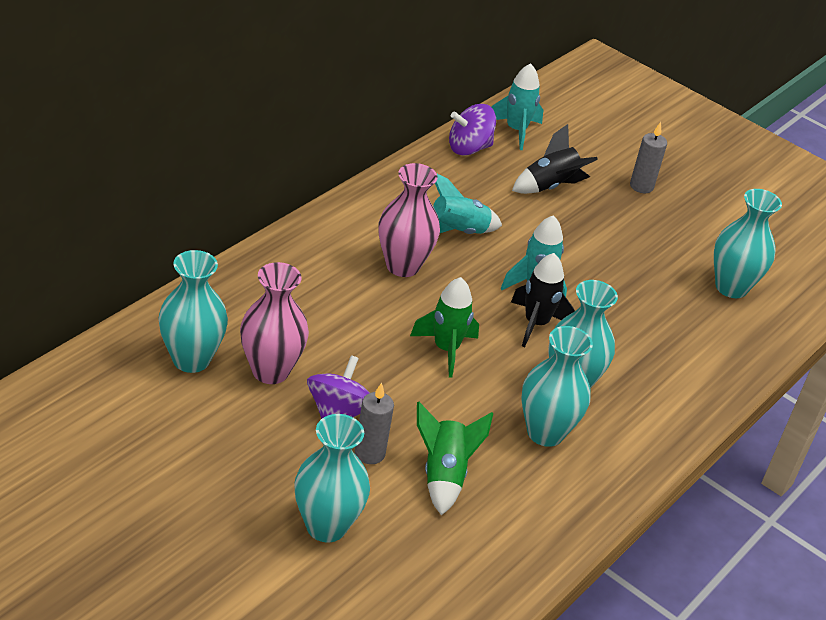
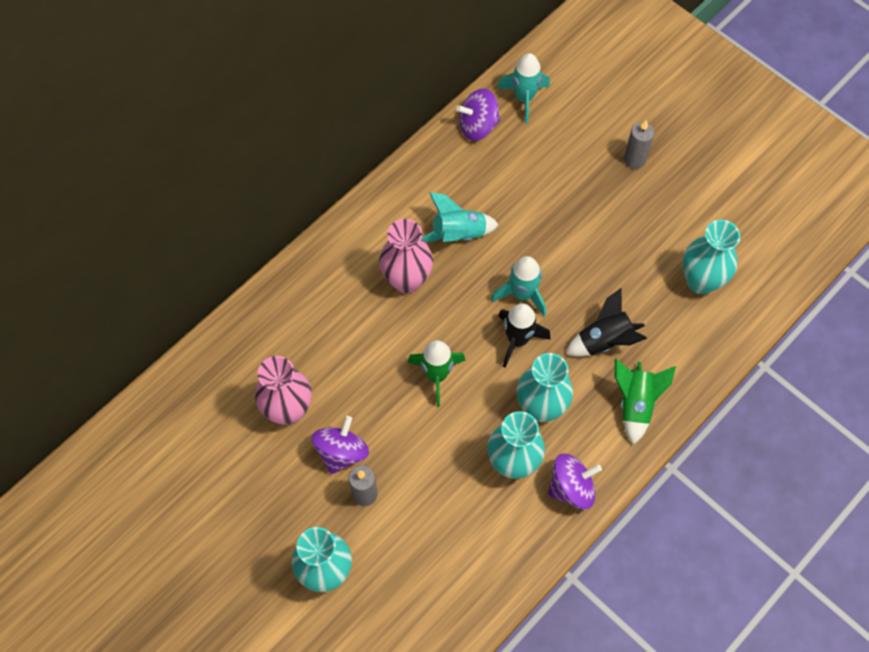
camera: 10 degrees right, 25 degrees up
turquoise vase [158,250,228,373] -> none
green rocket [417,402,493,515] -> green rocket moved to [615,359,676,445]
black rocket [512,124,598,194] -> black rocket moved to [566,288,647,357]
none -> purple spinning top [548,454,602,509]

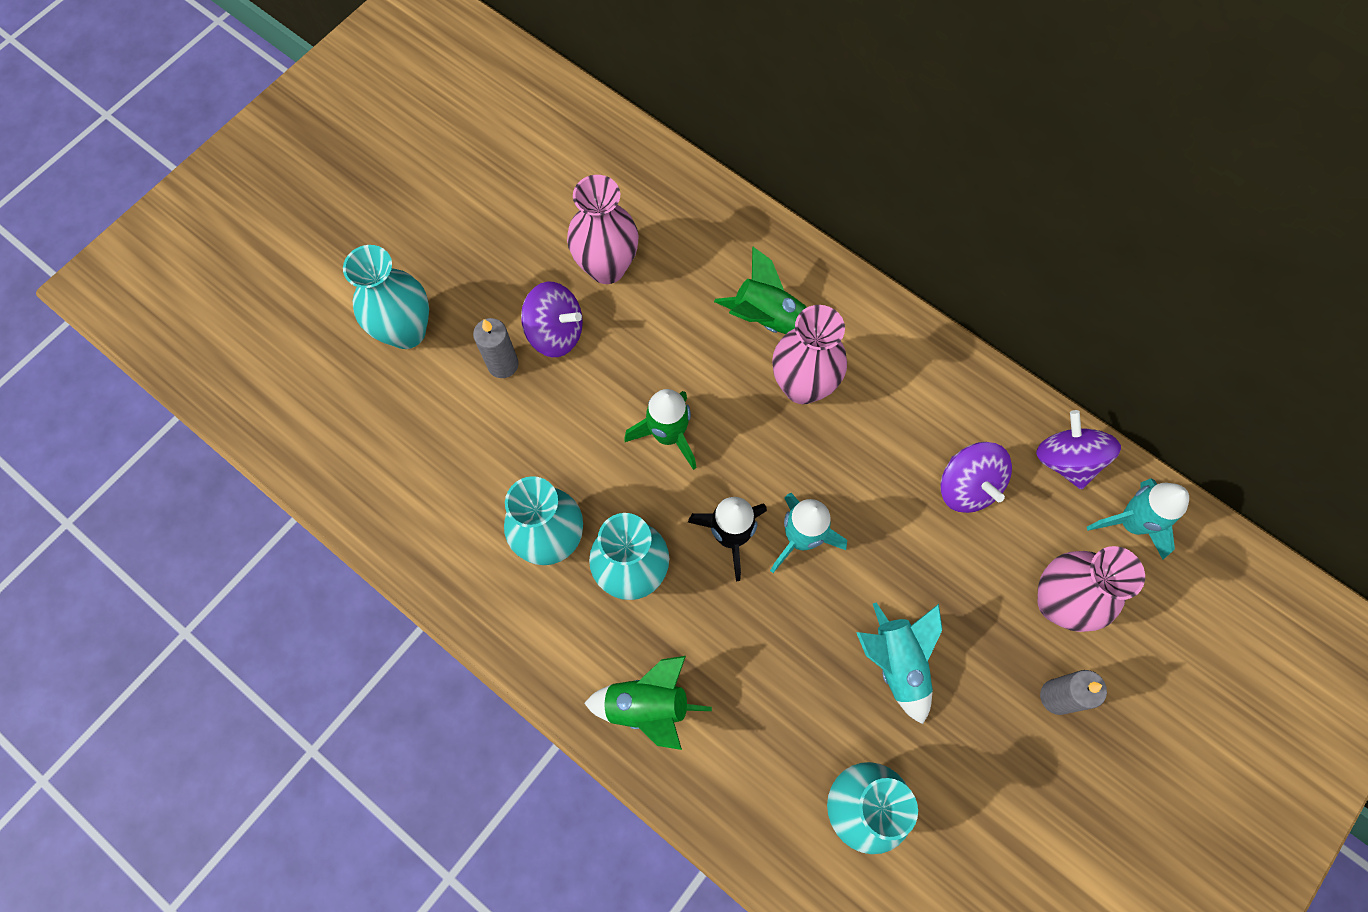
camera: 85 degrees right, 5 degrees up
turquoise rocket [422,192,499,242] -> turquoise rocket moved to [856,603,942,724]
purple spinning top [548,454,602,509] -> purple spinning top moved to [940,442,1012,513]
black rocket [566,288,647,357] -> none
none -> green rocket [714,246,807,334]
none -> pink vase [1037,546,1145,632]

